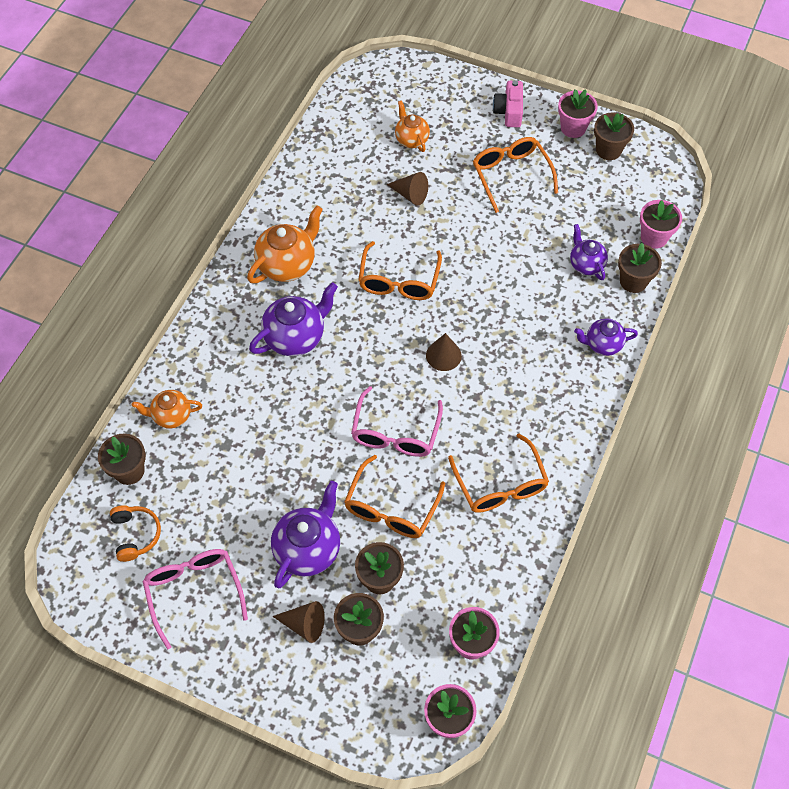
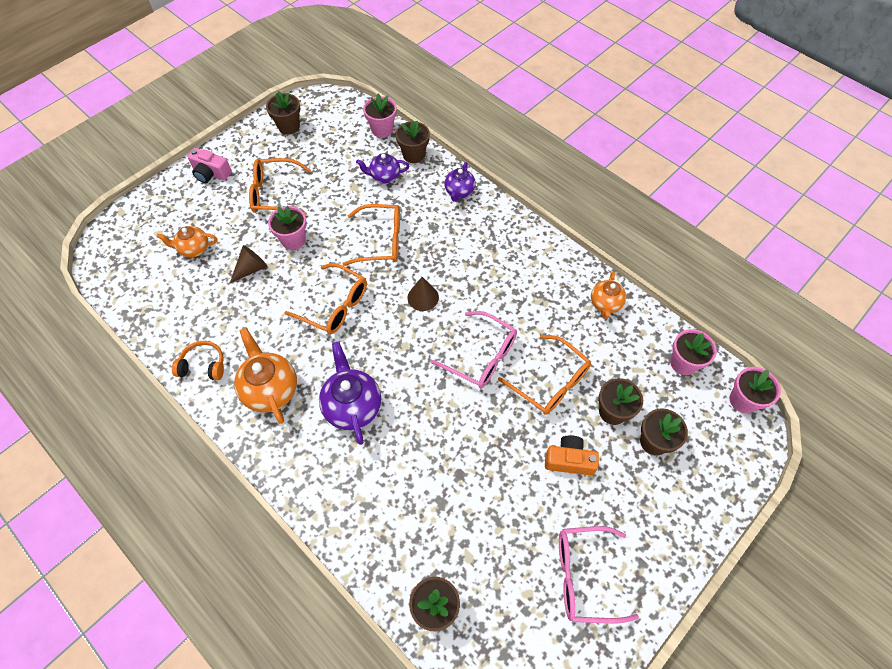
camera: 70 degrees left, 0 degrees up
orange headphones [110,505,161,562] -> orange headphones moved to [172,341,224,380]
orange teapot [132,390,202,428] -> orange teapot moved to [591,272,626,319]
purple teapot [271,481,340,589] -> orange camera [545,435,599,476]
brown cone [272,601,325,643] -> none
orange glasses [448,434,549,513] -> orange glasses moved to [342,204,400,266]
pink flower pot [558,89,598,138] -> pink flower pot moved to [268,206,307,250]

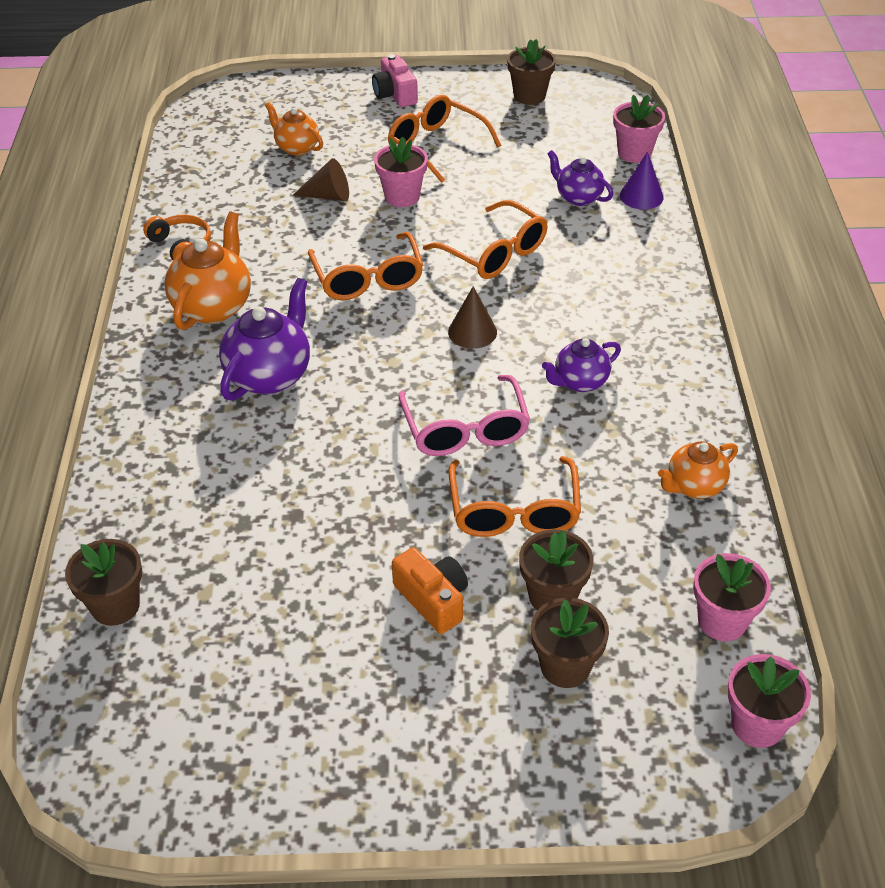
camera: 45 degrees right, 15 degrees down
brown flower pot [396,121,430,163] -> purple cone [620,151,664,210]
purple teapot [444,162,476,202] -> purple teapot moved to [542,338,621,392]
pink glasses [559,526,639,623] -> none

